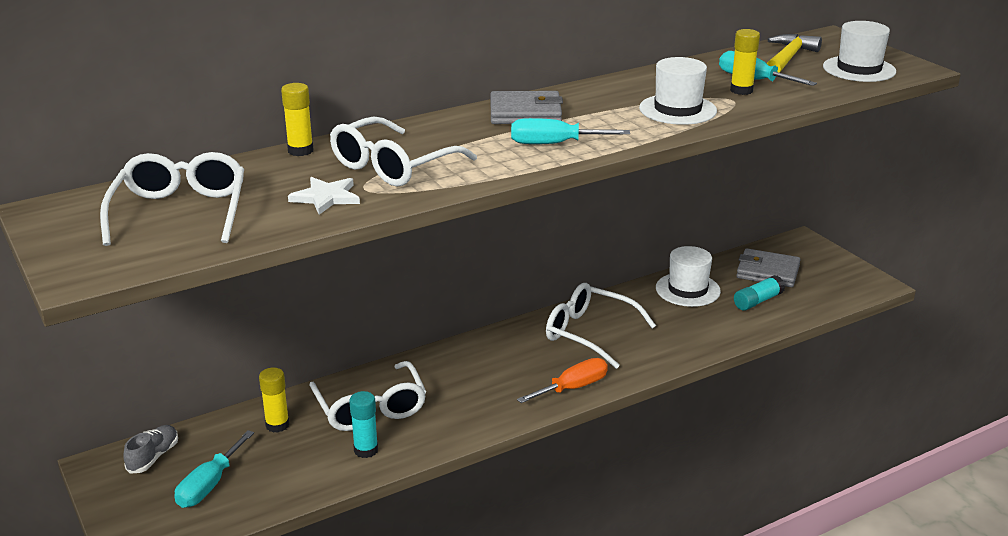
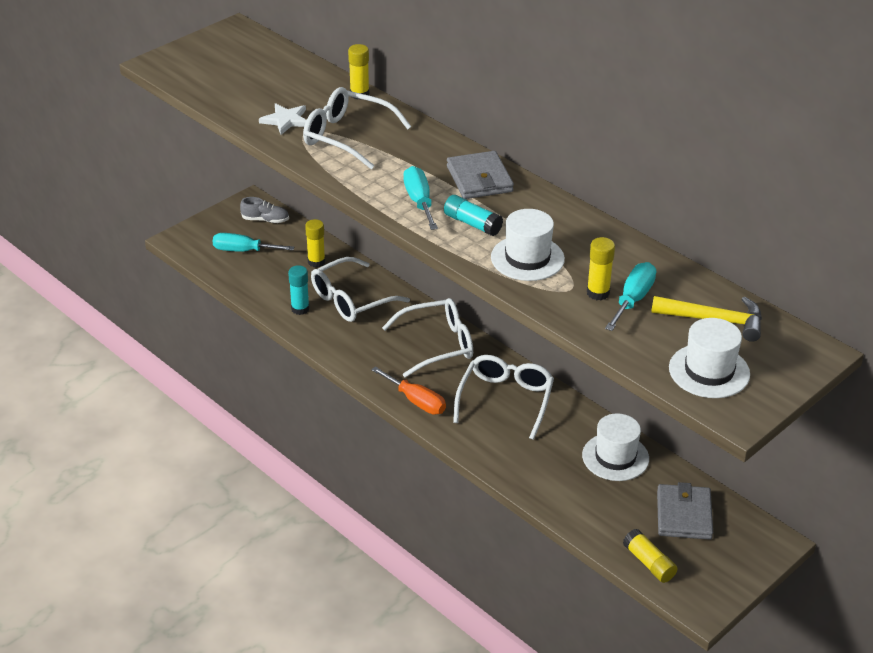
camera: 75 degrees right, 10 degrees up
white glasses [100,152,244,246] -> white glasses moved to [382,298,473,378]
turquoise glue stick [734,275,785,311] -> turquoise glue stick moved to [444,195,503,236]
none -> yellow glue stick [623,529,678,583]

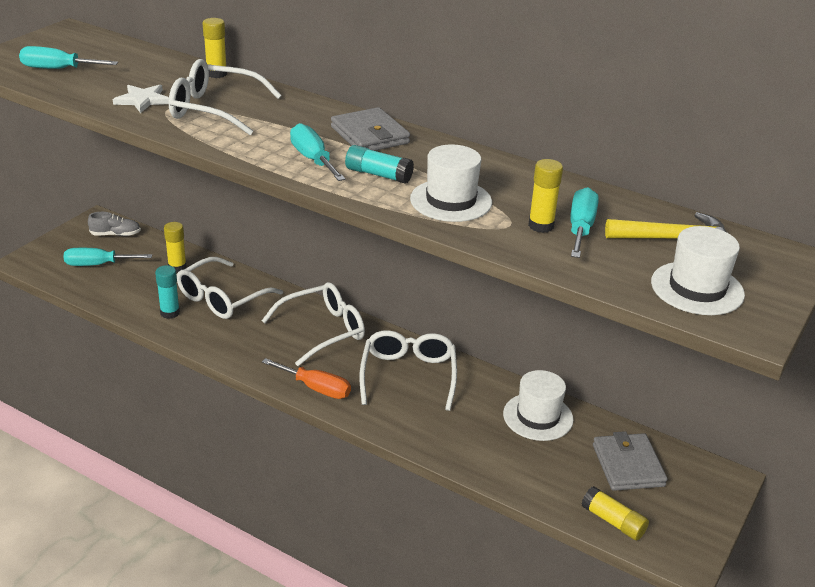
camera: 15 degrees left, 5 degrees down
none -> turquoise screwdriver [19,46,118,69]

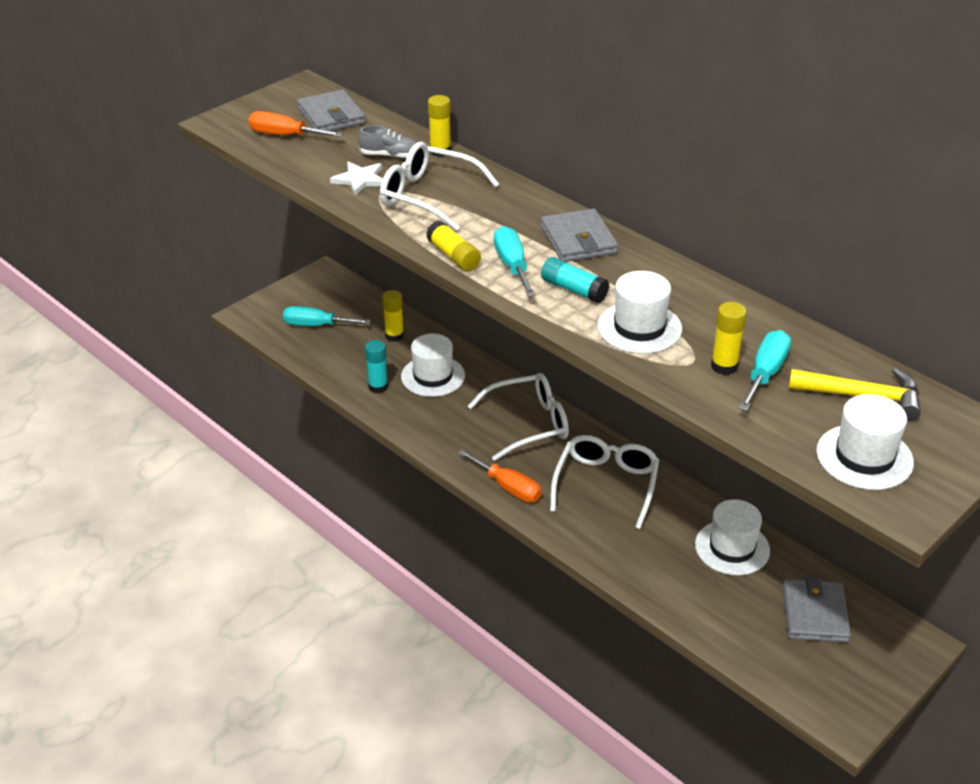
camera: 15 degrees right, 5 degrees up
turquoise screwdriver [19,46,118,69] -> orange screwdriver [249,111,343,137]
grey shoe [88,212,141,236] -> grey shoe moved to [358,125,417,158]
white glasses [177,257,283,319] -> white hat [401,334,465,397]
yellow glue stick [581,486,649,540] -> yellow glue stick moved to [426,221,481,271]
none -> grey wallet [297,89,365,134]

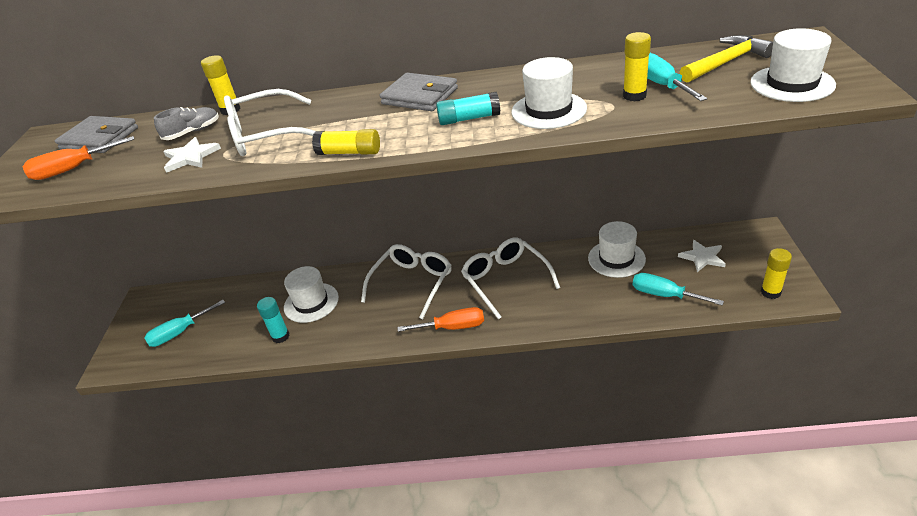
camera: 40 degrees left, 0 degrees up
yellow glue stick [382,290,404,342] -> yellow glue stick moved to [761,248,792,299]
turquoise screwdriver [494,226,536,297] -> turquoise screwdriver moved to [633,273,724,306]
grey wallet [782,577,851,643] -> white star [678,240,726,272]

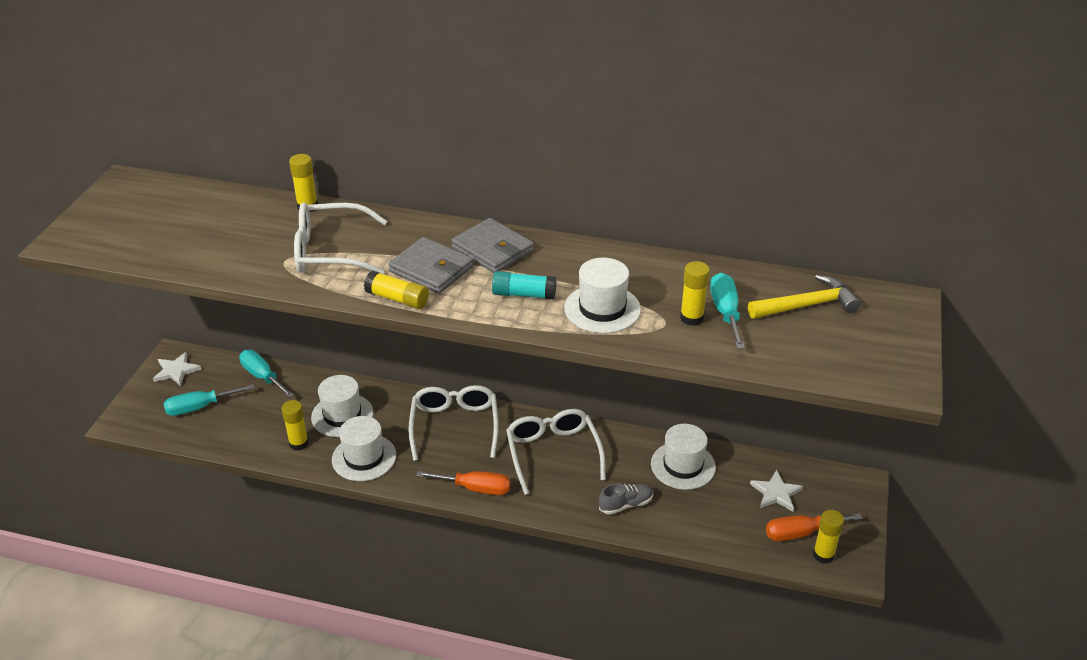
camera: 10 degrees right, 0 degrees up
orange screwdriver [22,136,134,180] -> orange screwdriver moved to [766,513,862,541]
grey wallet [55,116,138,153] -> grey wallet moved to [388,237,473,294]
grey shoe [154,107,219,140] -> grey shoe moved to [599,484,653,515]
white star [163,137,221,173] -> white star moved to [153,352,201,386]
turquoise glue stick [257,297,290,343] -> yellow glue stick [282,400,309,451]
white glasses [361,244,452,319] -> white glasses turned 45 degrees counterclockwise [408,385,499,461]
turquoise screwdriver [633,273,724,306] -> turquoise screwdriver moved to [239,350,294,398]
white hat [750,28,836,102] -> white hat moved to [332,416,396,481]

